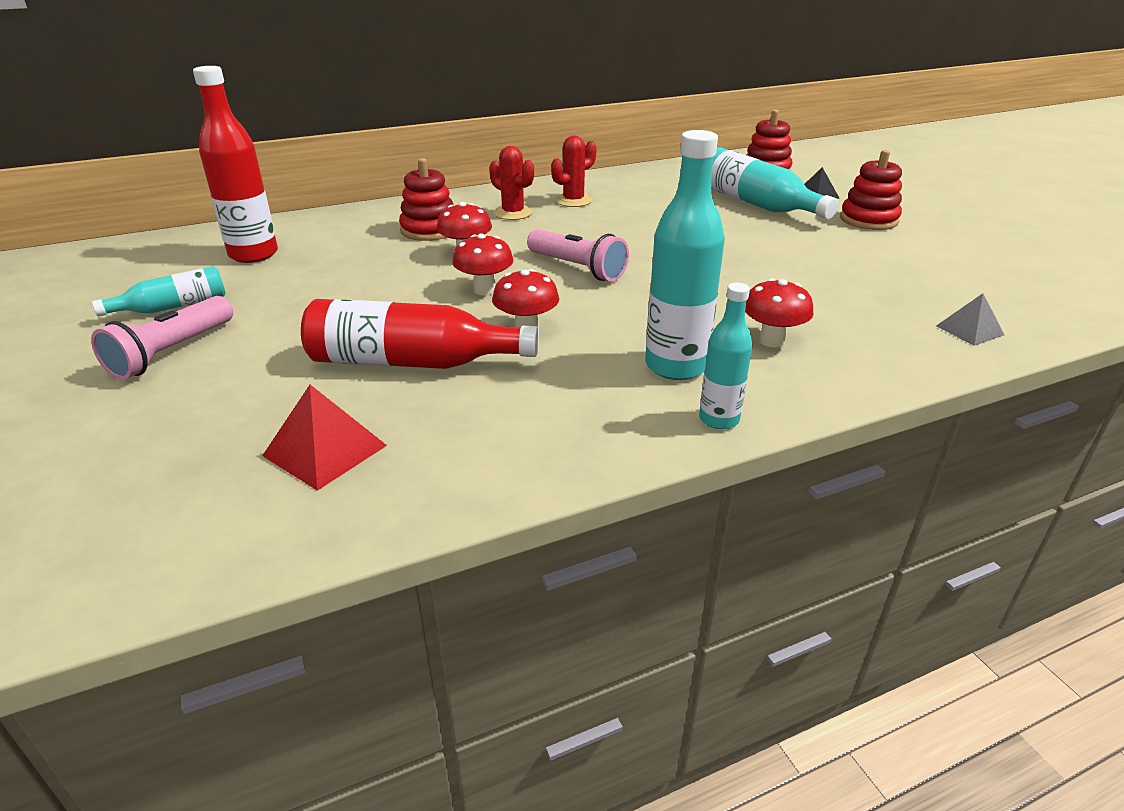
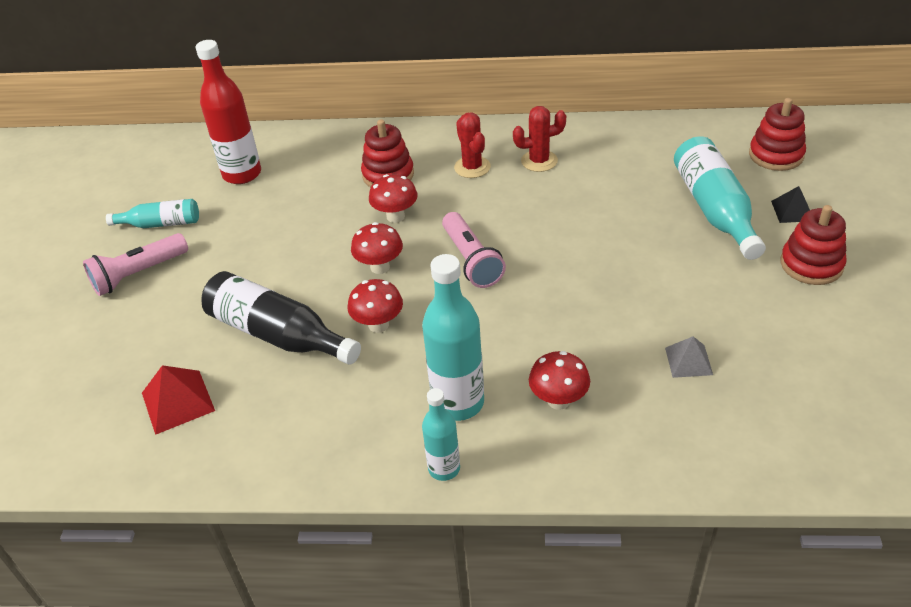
camera: 30 degrees right, 10 degrees up
red bottle [301,299,539,369] -> black bottle [202,271,361,365]
grey pyramid [936,293,1004,346] -> grey pyramid moved to [665,336,713,378]

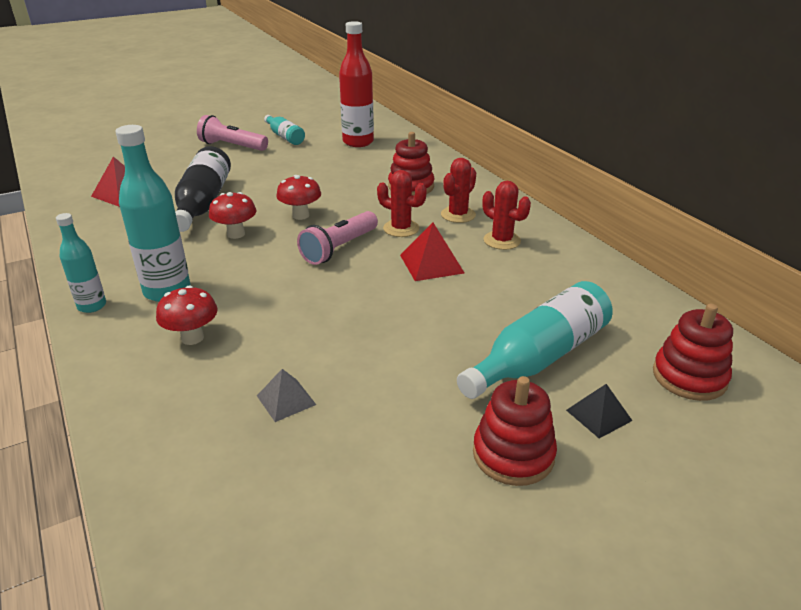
camera: 55 degrees right, 10 degrees down
red mushroom [369,174,418,223] -> none
none -> red cactus [377,170,427,237]
none -> red pyramid [400,223,464,281]

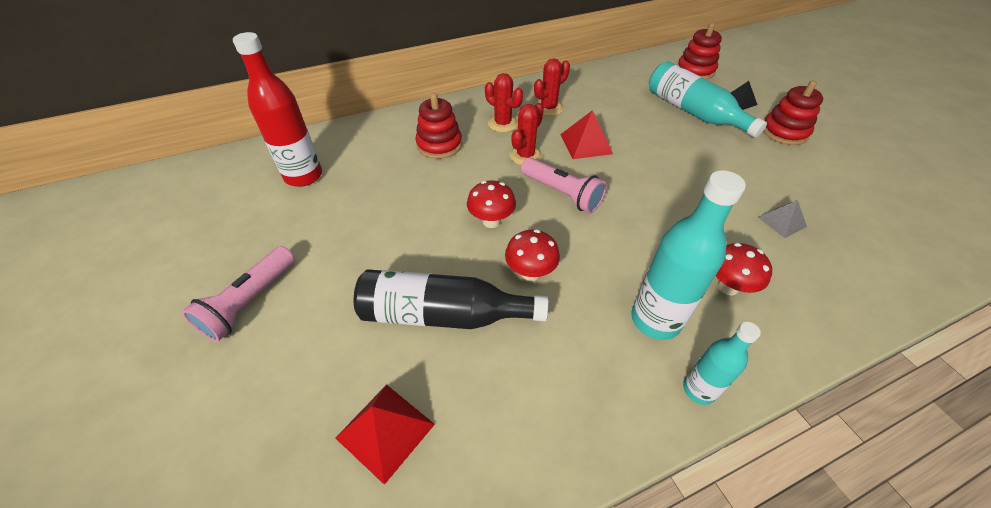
camera: 85 degrees left, 15 degrees up
turquoise bottle [264,115,305,145] -> none

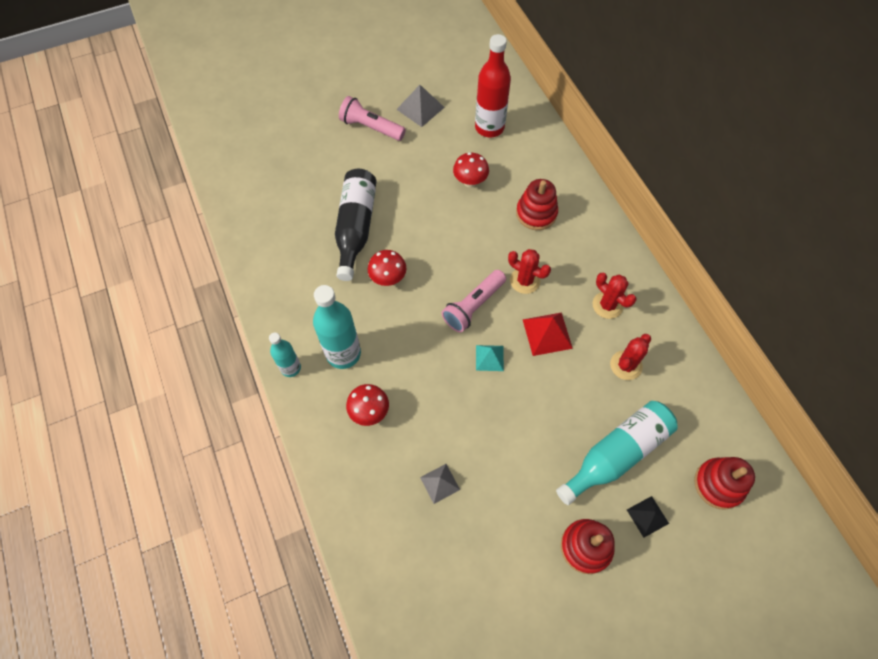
camera: 90 degrees right, 15 degrees up
red pyramid [335,384,435,485] -> none
red mushroom [467,181,516,228] -> red mushroom moved to [453,152,489,188]
red cactus [485,73,523,132] -> red cactus moved to [610,334,651,380]
none -> grey pyramid [396,85,445,127]
none -> turquoise pyramid [476,345,504,371]

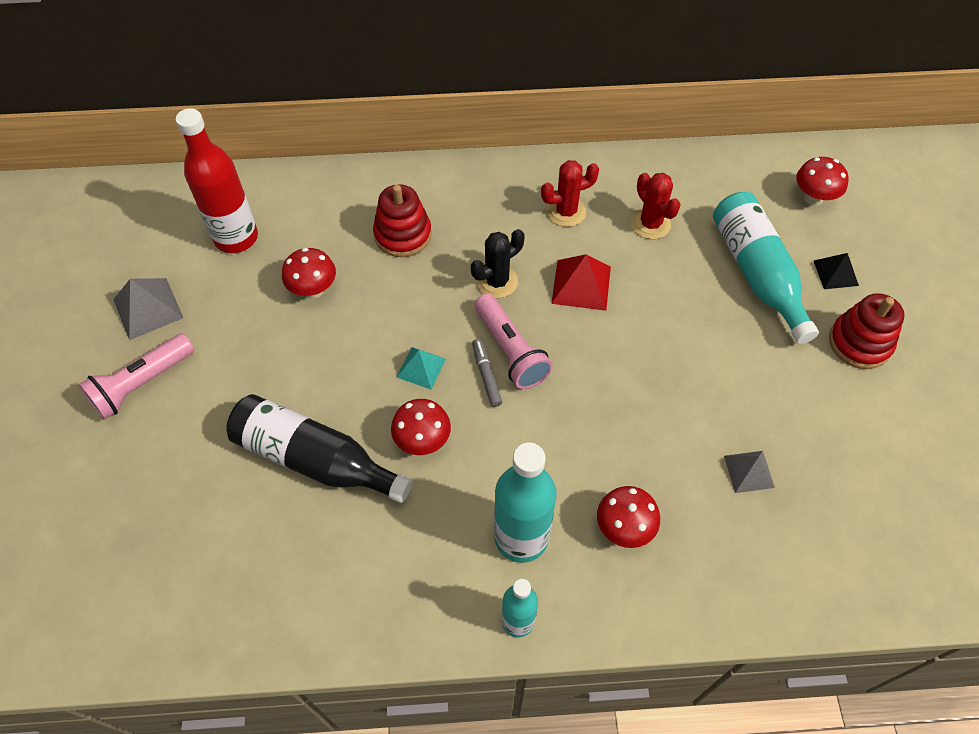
camera: 70 degrees left, 5 degrees down
turquoise pyramid [476,345,504,371] -> turquoise pyramid moved to [397,347,446,389]
red cactus [508,249,551,294] -> black cactus [471,229,524,298]
red stacking toy [694,457,755,510] -> red mushroom [796,157,849,206]
none -> grey marker [472,339,502,407]

